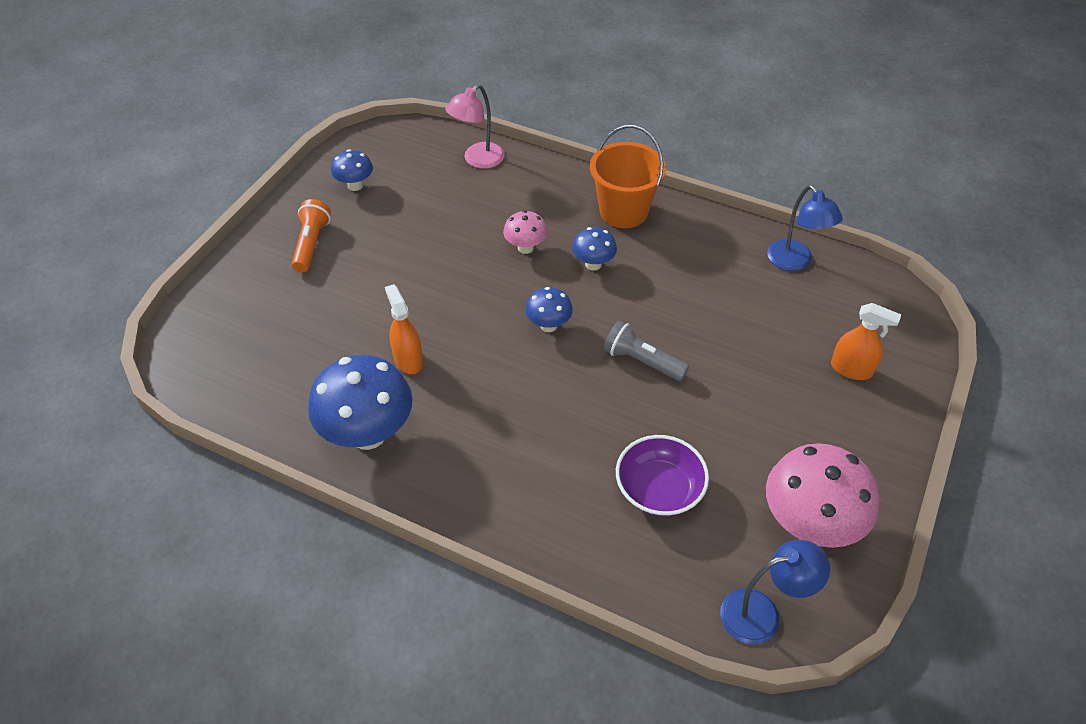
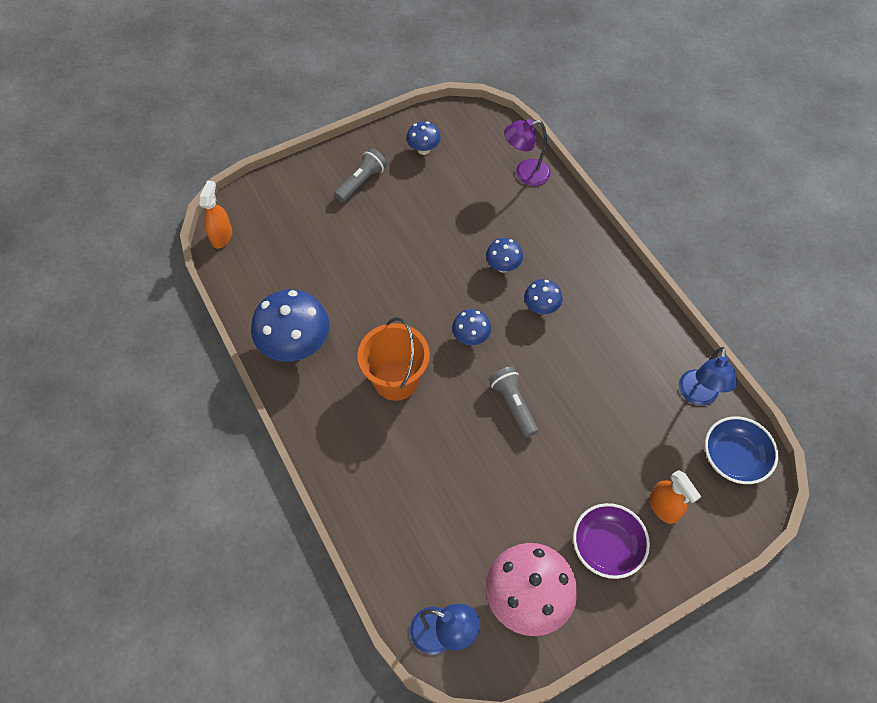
camera: 35 degrees right, 10 degrees up
orange flashlight [292,199,331,272] -> grey flashlight [334,148,387,202]
orange spray bottle [385,284,423,374] -> orange spray bottle moved to [200,180,232,248]
pink lamp [445,84,505,169] -> purple lamp [504,119,551,186]
pink mushroom [503,210,547,254] -> blue mushroom [486,238,523,273]
orange bucket [590,125,666,228] -> orange bucket moved to [357,317,430,401]
purple bowl [616,435,709,516] -> purple bowl moved to [573,503,650,579]
none -> blue bowl [705,416,778,484]

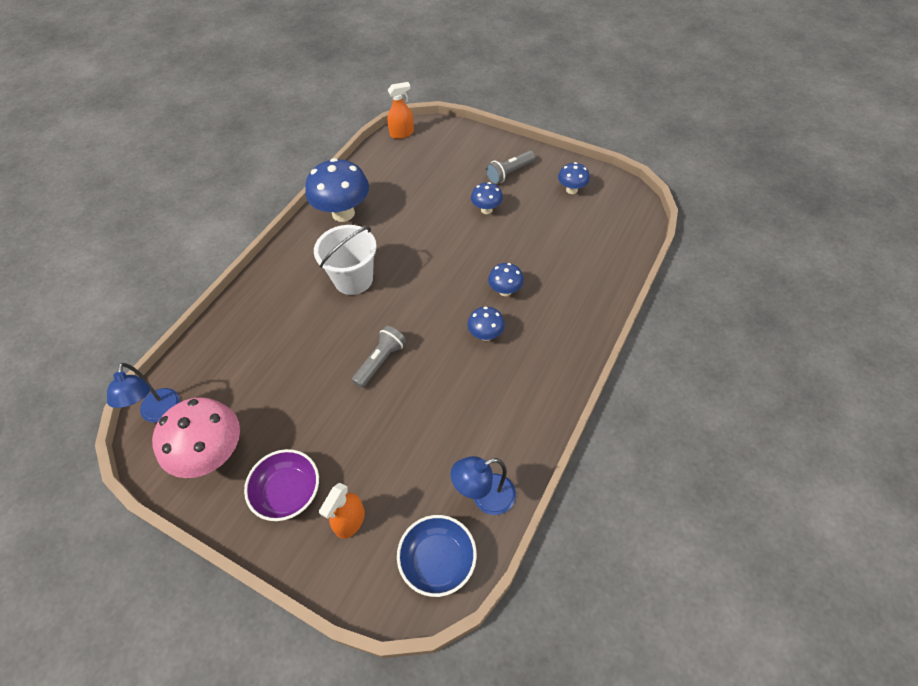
camera: 60 degrees right, 5 degrees down
grey flashlight [334,148,387,202] -> grey flashlight turned 135 degrees clockwise [486,150,535,184]
orange bucket [357,317,430,401] -> white bucket [314,225,377,295]
blue mushroom [452,309,491,345] -> blue mushroom moved to [471,182,503,214]
purple lamp [504,119,551,186] -> none

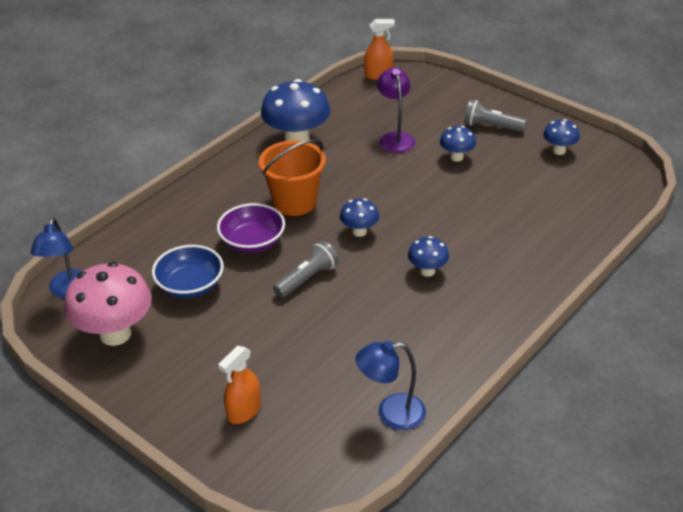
camera: 10 degrees right, 15 degrees down
purple bowl [244,449,319,521] -> purple bowl moved to [217,203,285,253]
white bucket [314,225,377,295] -> orange bucket [259,139,326,216]
blue bowl [397,515,477,597] -> blue bowl moved to [152,245,224,298]
grey flashlight [486,150,535,184] -> grey flashlight turned 45 degrees clockwise [464,99,527,132]
blue mushroom [488,263,524,296] -> blue mushroom moved to [340,199,379,237]
none -> purple lamp [377,68,415,153]

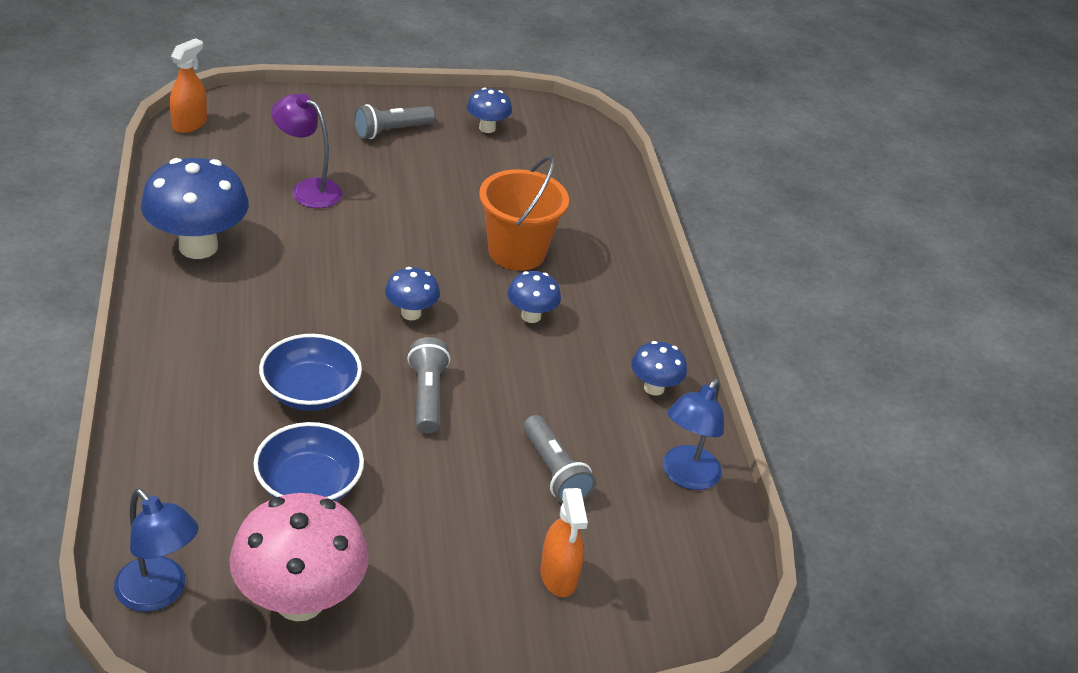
camera: 55 degrees left, 0 degrees up
purple bowl [217,203,285,253] -> blue bowl [259,334,362,411]
orange bucket [259,139,326,216] -> orange bucket moved to [479,156,569,270]
blue mushroom [440,126,476,162] -> blue mushroom moved to [631,341,687,396]
none -> grey flashlight [523,415,596,504]

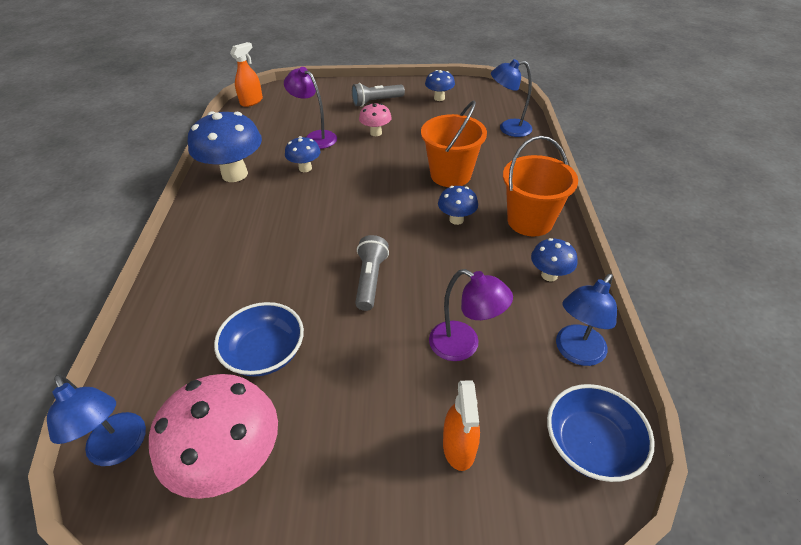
camera: 15 degrees right, 5 degrees up
blue bowl [259,334,362,411] -> blue bowl moved to [547,384,655,482]
blue mushroom [385,267,440,320] -> blue mushroom moved to [285,136,321,172]
grey flashlight [523,415,596,504] -> purple lamp [429,269,513,361]
none -> pink mushroom [359,103,392,136]
none -> blue lamp [491,59,533,137]
none -> orange bucket [503,136,578,236]

